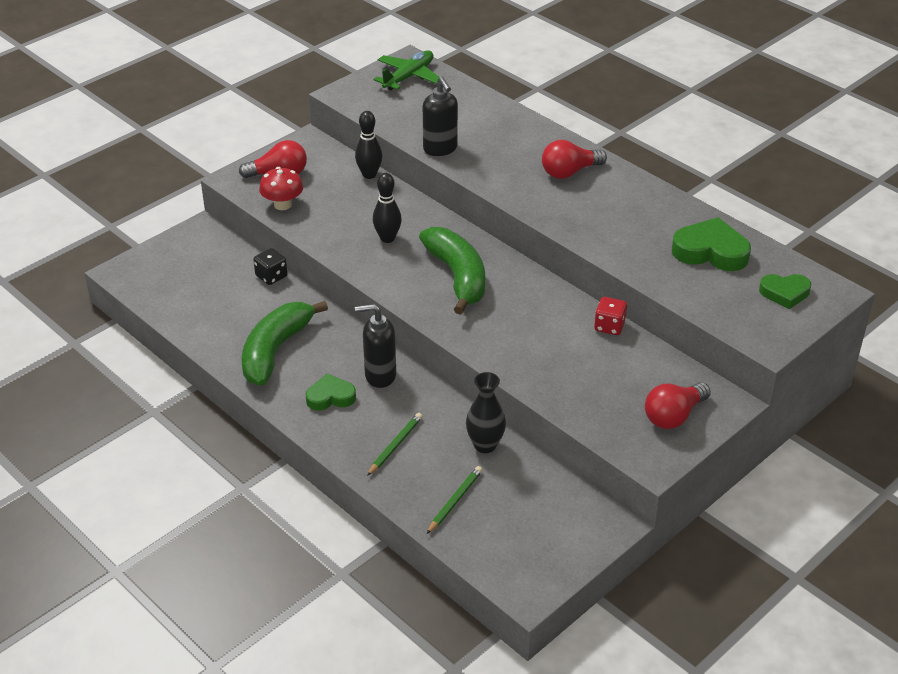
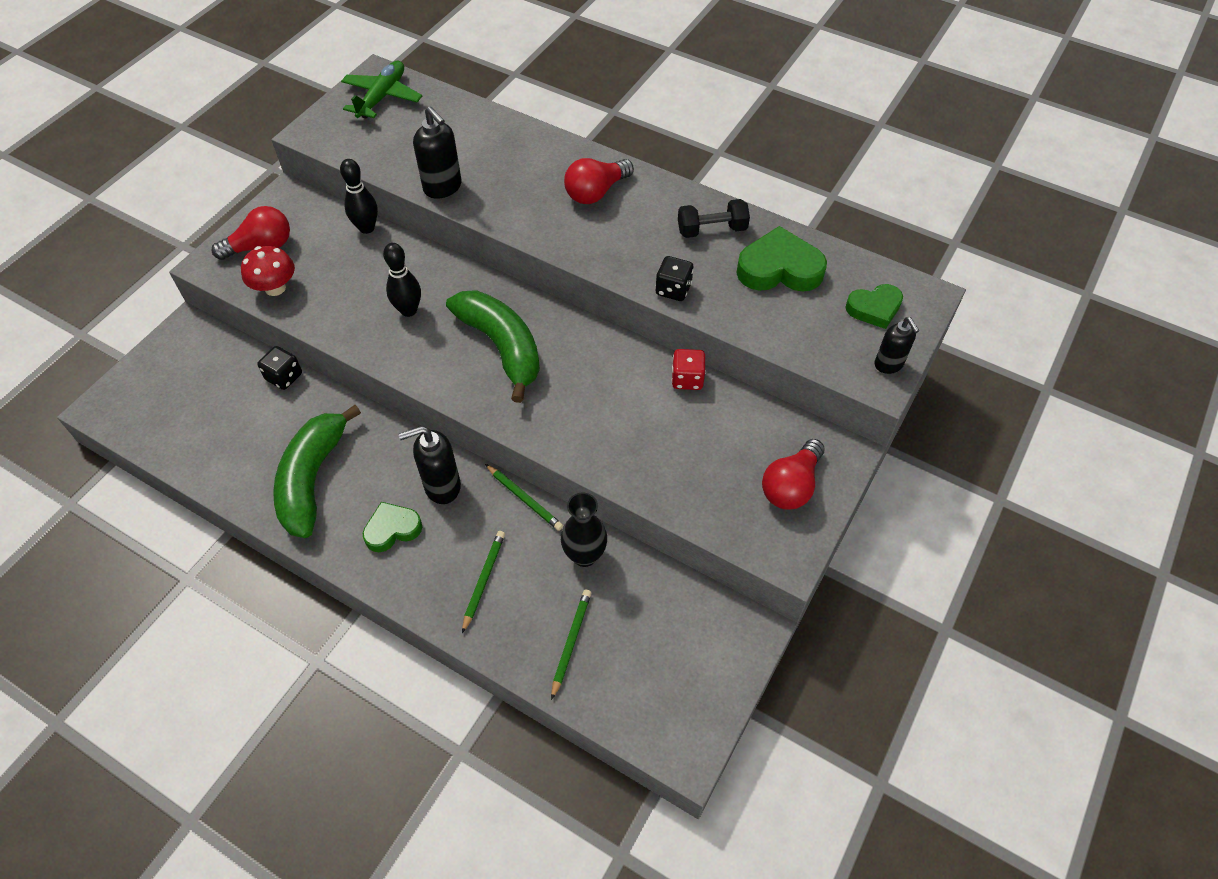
camera: 15 degrees left, 15 degrees up
none -> green pencil [485,464,563,531]
none -> black dice [656,256,693,301]
none -> black dumbbell [678,199,750,238]
none -> black soap dispenser [874,317,919,374]

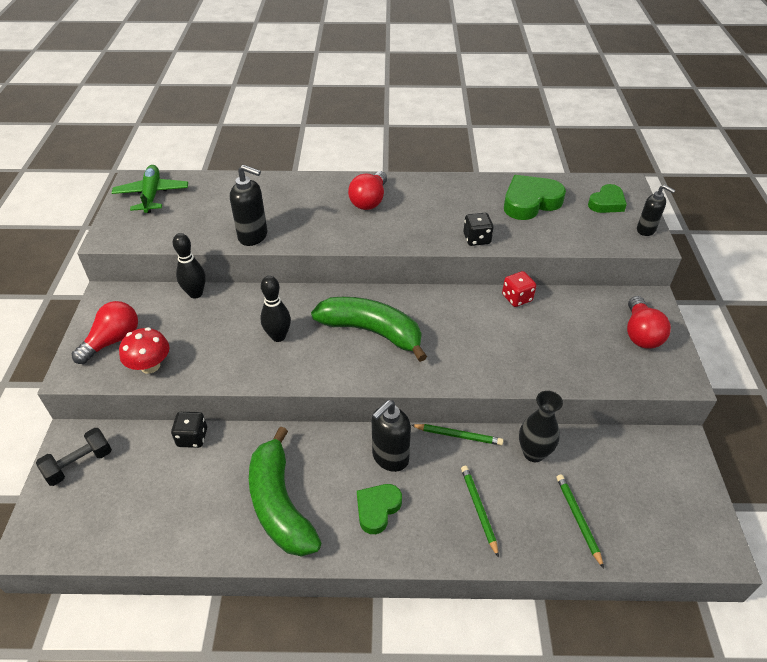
camera: 30 degrees left, 10 degrees down
black dumbbell [678,199,750,238] -> black dumbbell moved to [36,428,112,486]

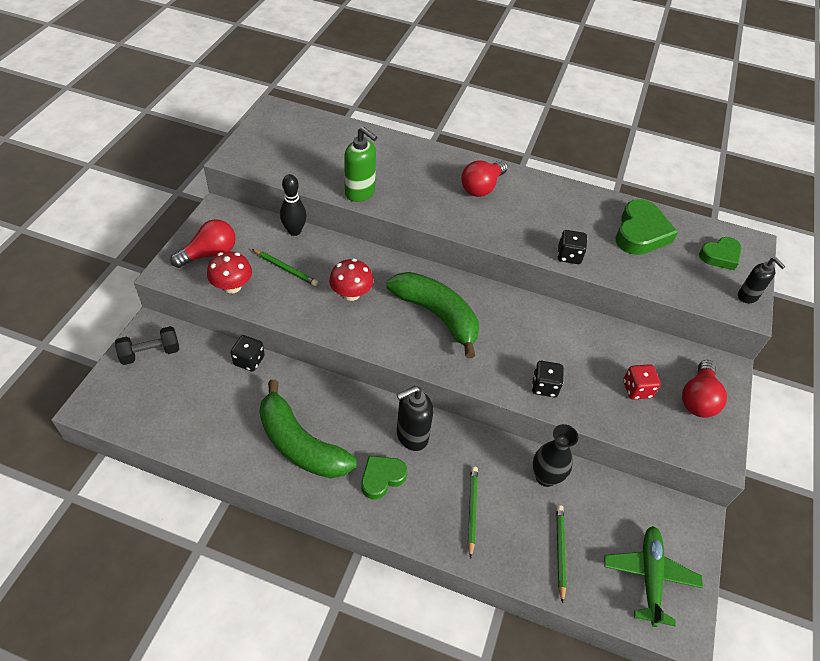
camera: 15 degrees right, 5 degrees up
green plane [112,165,188,213] -> green plane moved to [604,526,703,627]
black soap dispenser [230,165,267,246] -> green soap dispenser [344,127,377,202]
green banana [249,427,321,557] -> green banana turned 45 degrees counterclockwise [259,380,356,478]
black bowling pin [260,276,291,342] -> red mushroom [329,259,373,301]
green pencil [411,424,504,445] -> green pencil moved to [252,249,318,286]
red dice [502,271,536,307] -> red dice moved to [623,364,661,400]
green heart [504,175,566,220] -> green heart turned 120 degrees clockwise [616,199,678,255]
none -> black dice [532,361,564,397]

